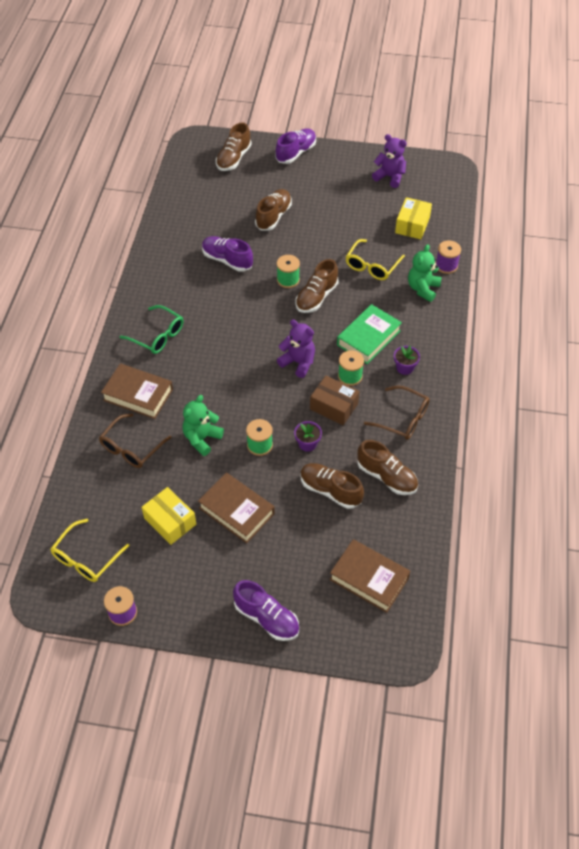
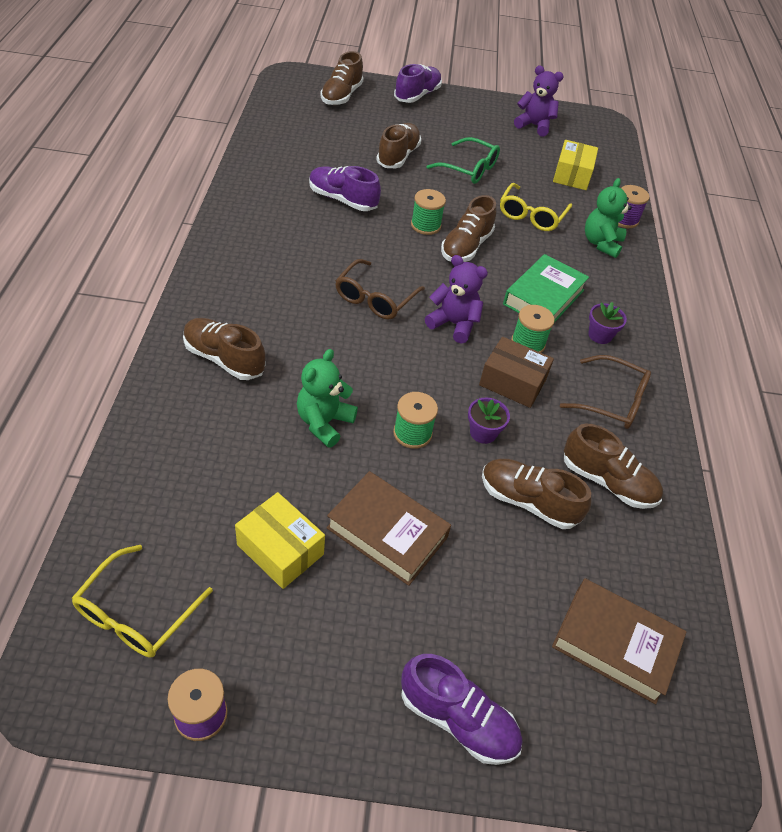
camera: 10 degrees left, 5 degrees down
brown glasses [99,413,172,468] -> brown glasses moved to [335,259,425,319]
brown book [101,364,173,419] -> brown shoe [183,318,265,380]
green glasses [119,305,183,354] -> green glasses moved to [427,137,500,184]

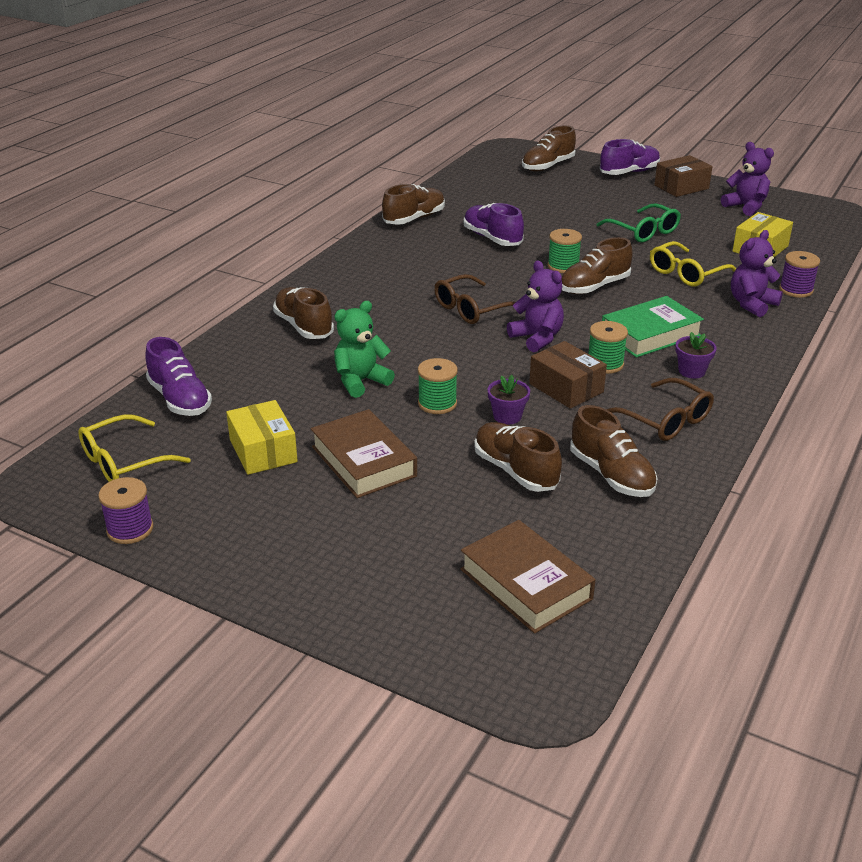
camera: 30 degrees right, 15 degrees down
brown shoe [376,123,421,168] -> brown shoe moved to [382,184,445,225]
purple shoe [401,654,522,765] -> purple shoe moved to [145,337,212,416]
green teddy bear [585,178,632,258] -> purple teddy bear [731,230,783,317]
none -> brown box [654,155,713,197]

